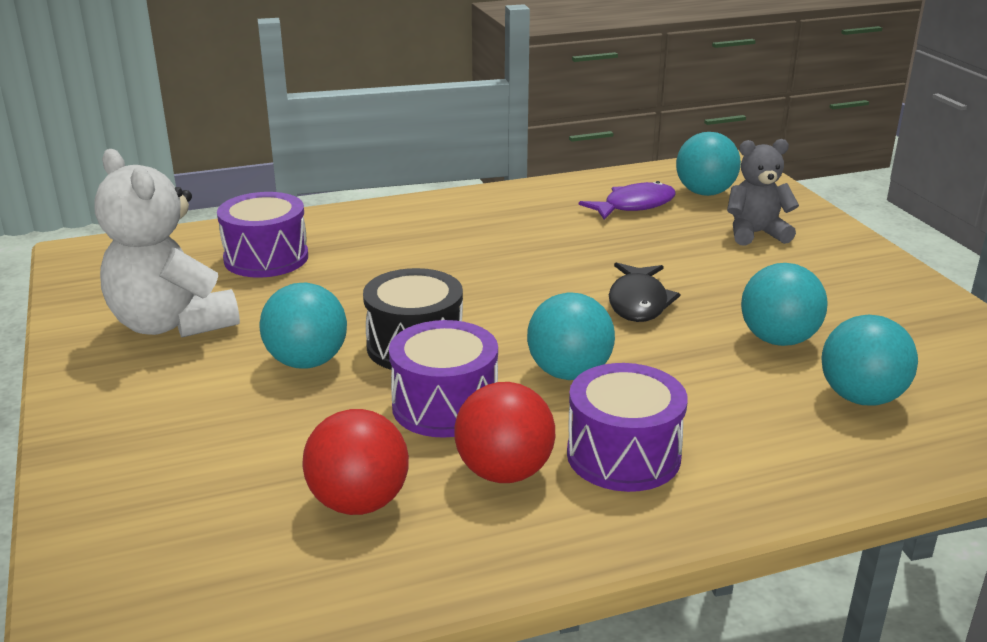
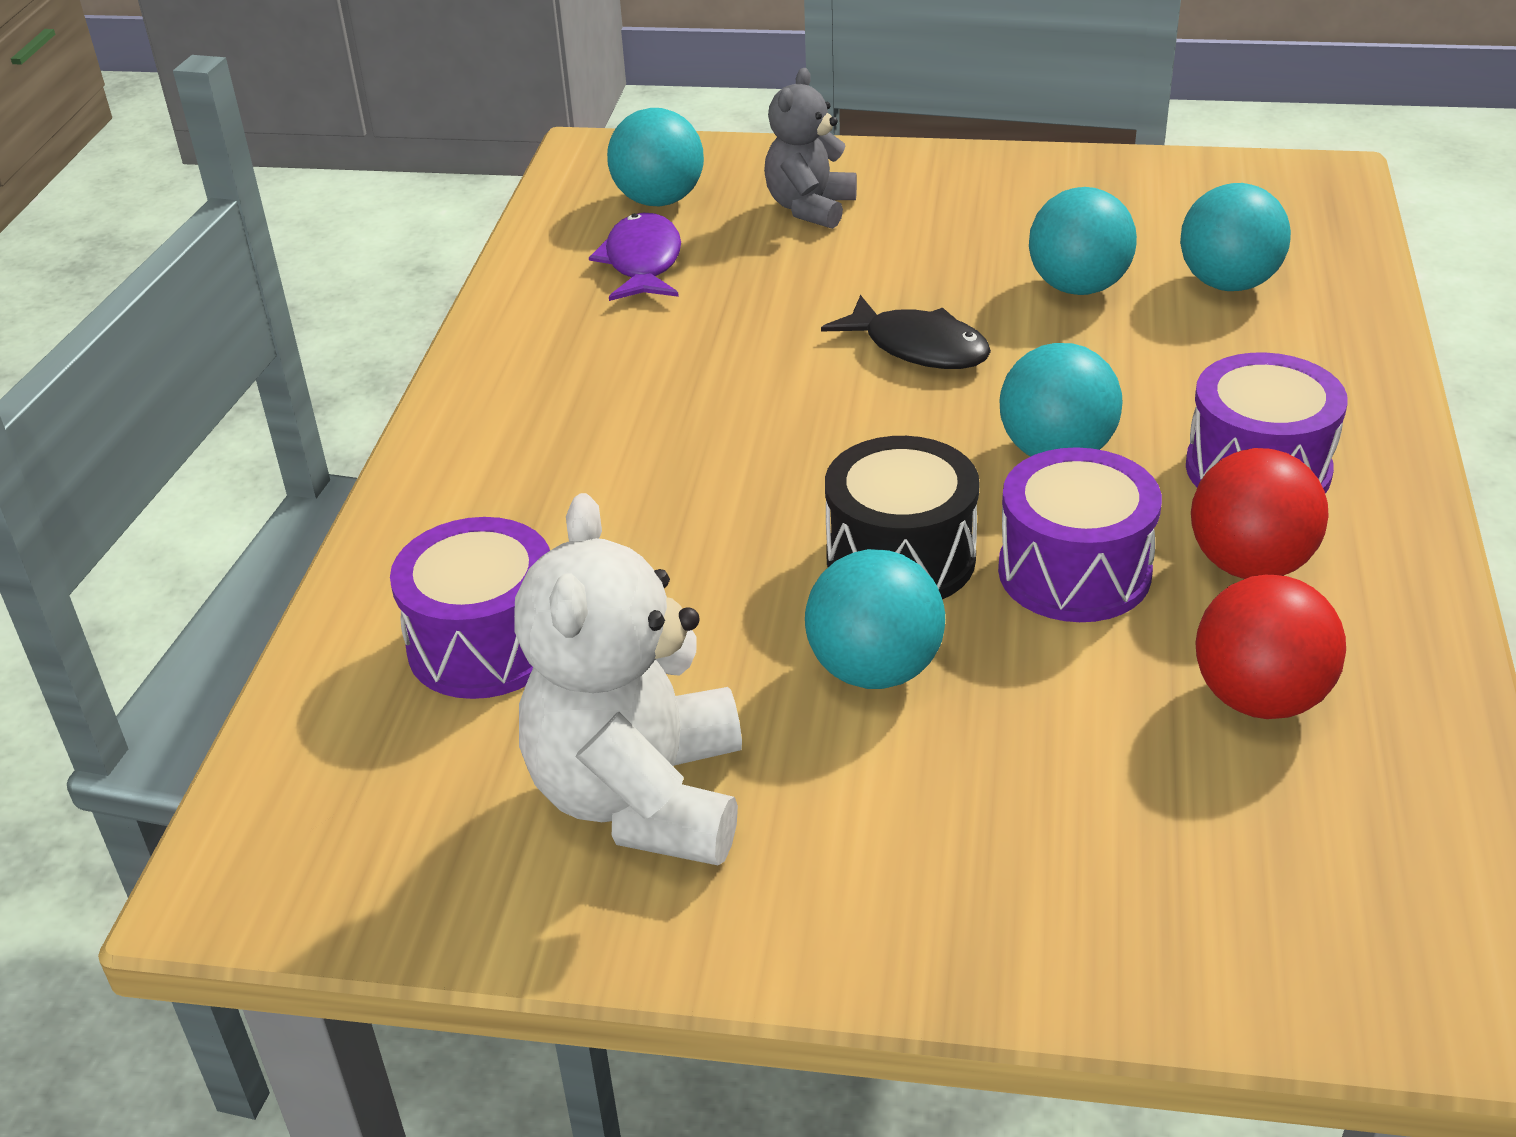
camera: 60 degrees left, 10 degrees up
white teddy bear [94,149,240,338] -> white teddy bear turned 105 degrees clockwise [514,493,742,866]

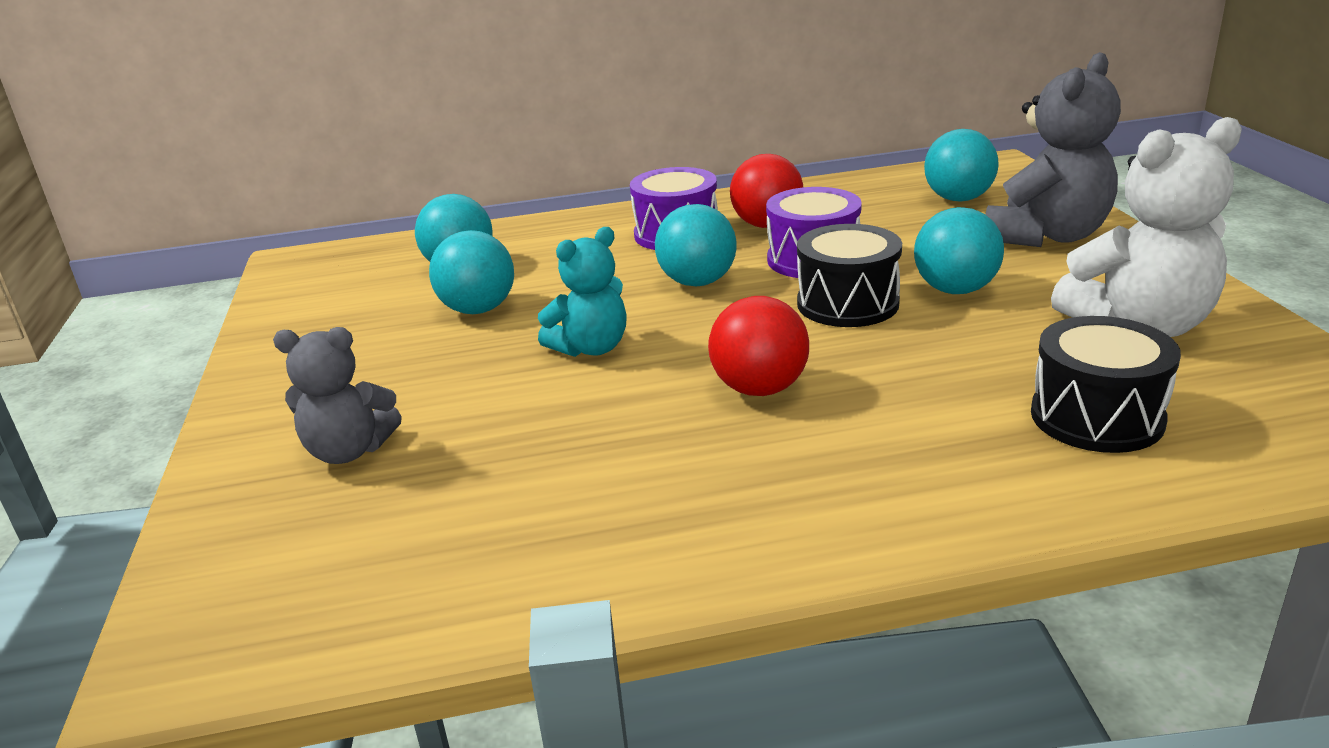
camera: 110 degrees left, 10 degrees down
purple drum [390,517,550,699] -> black drum [1031,316,1181,453]
purple fish [589,213,681,301] -> none
turquoise ball [607,108,704,206] -> turquoise ball moved to [924,129,999,202]
black fish [821,295,991,369] -> turquoise teddy bear [538,227,627,357]
red ball [1195,575,1346,719] -> red ball moved to [708,296,809,396]
none -> grey teddy bear [985,52,1121,247]

